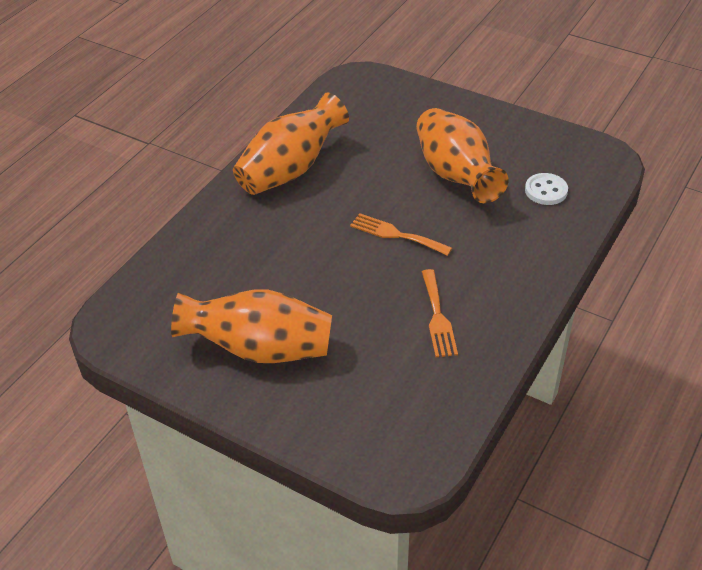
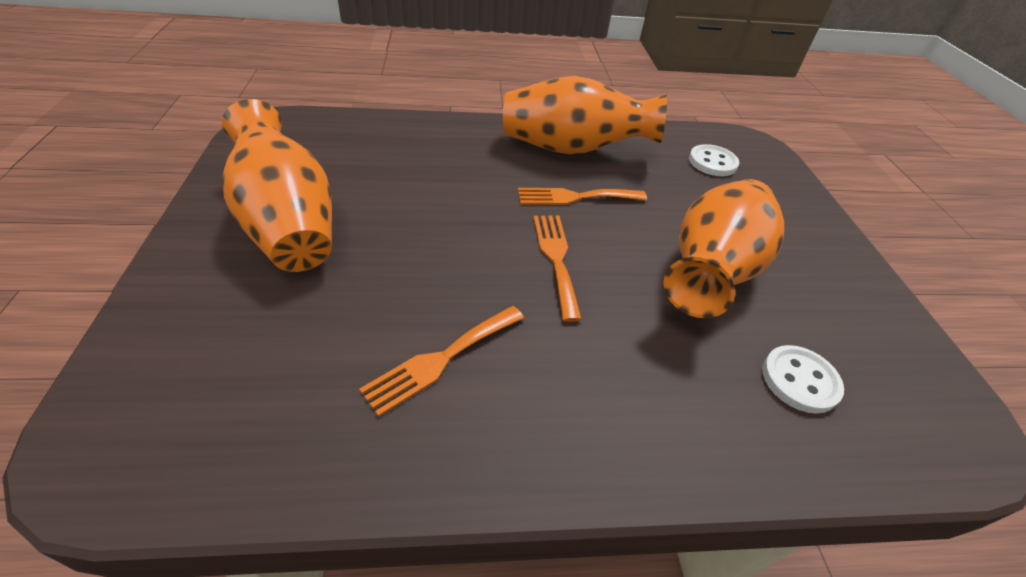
camera: 50 degrees right, 0 degrees up
none -> orange fork [518,188,647,205]
none -> white button [689,144,739,176]

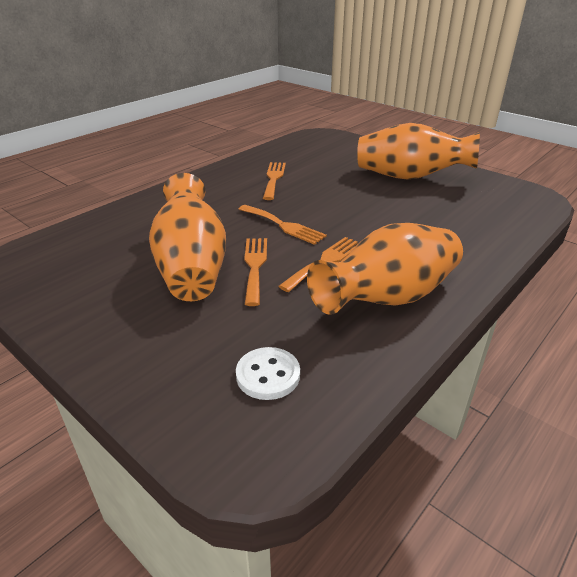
camera: 140 degrees right, 10 degrees down
white button [762,345,844,414] -> none
none -> orange fork [244,238,267,306]

